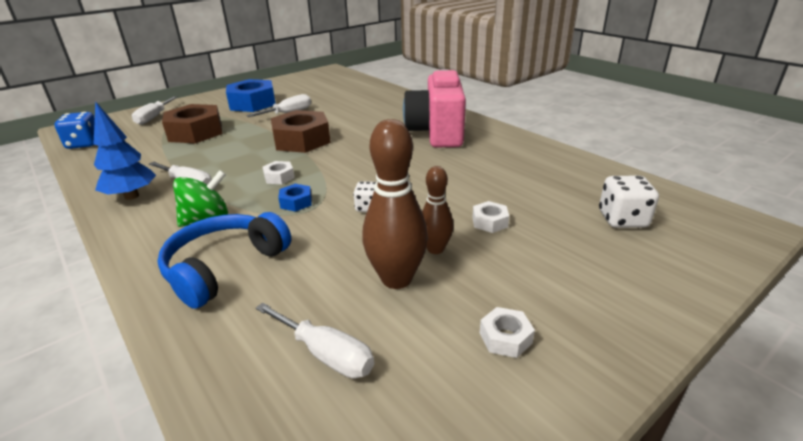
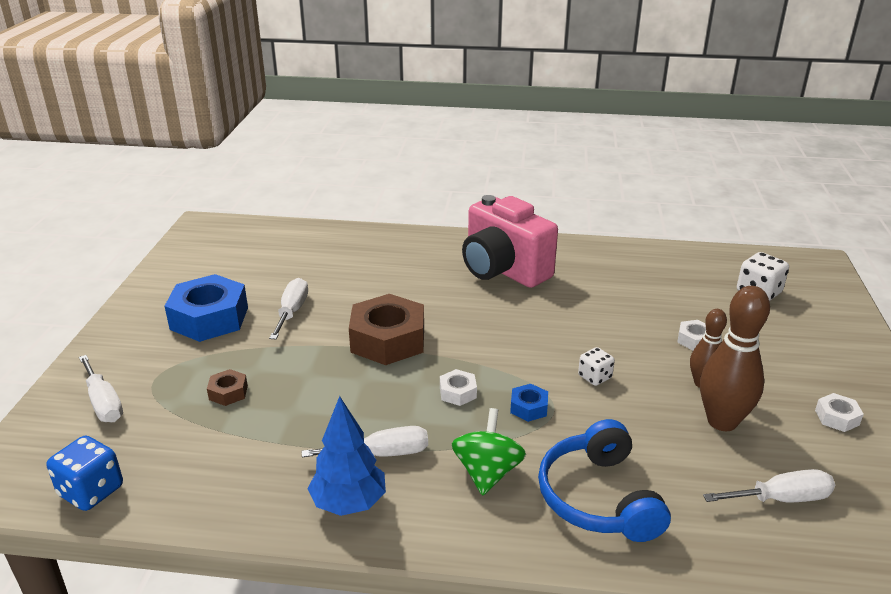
camera: 45 degrees left, 0 degrees up
brown nut [162,104,222,143] -> brown nut [207,369,248,406], size x0.45

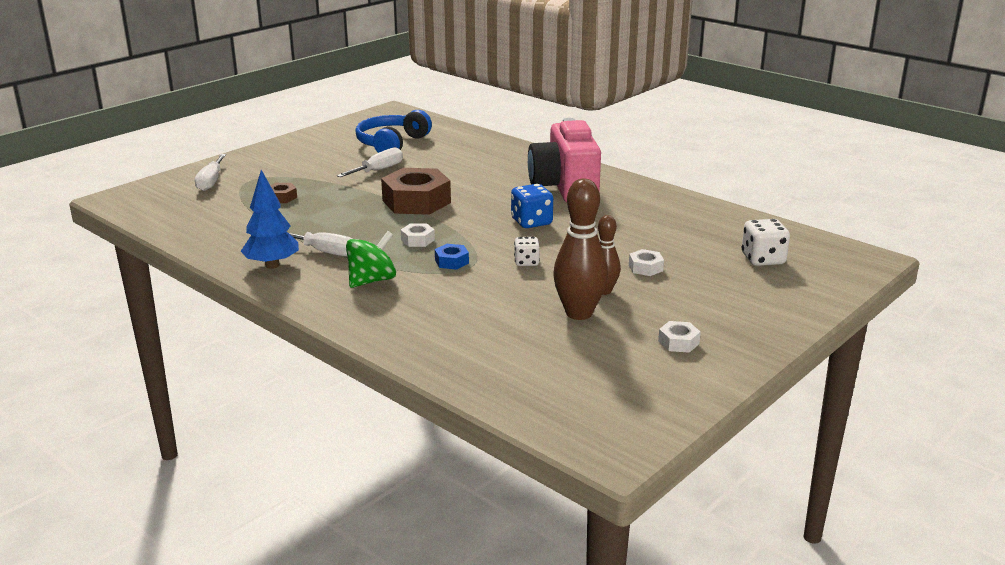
camera: 35 degrees right, 5 degrees down
blue dice [47,436,123,511] -> blue dice moved to [511,184,553,228]
blue nut [164,274,248,342] -> none
blue headphones [538,419,671,542] -> blue headphones moved to [355,110,432,153]
white screwdriver [703,469,835,503] -> none

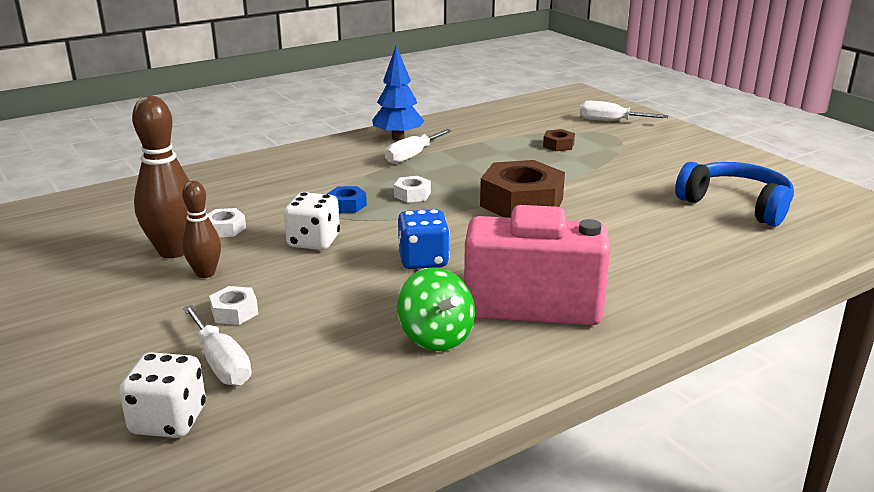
camera: 105 degrees right, 0 degrees up
white screwdriver [337,147,403,177] -> white screwdriver moved to [183,305,252,386]
green spinning top [346,231,396,288] -> green spinning top moved to [397,268,475,351]
white dice [514,237,540,266] -> white dice [284,192,340,250], size x1.57
white nut [658,321,701,353] -> white nut moved to [208,208,246,237]

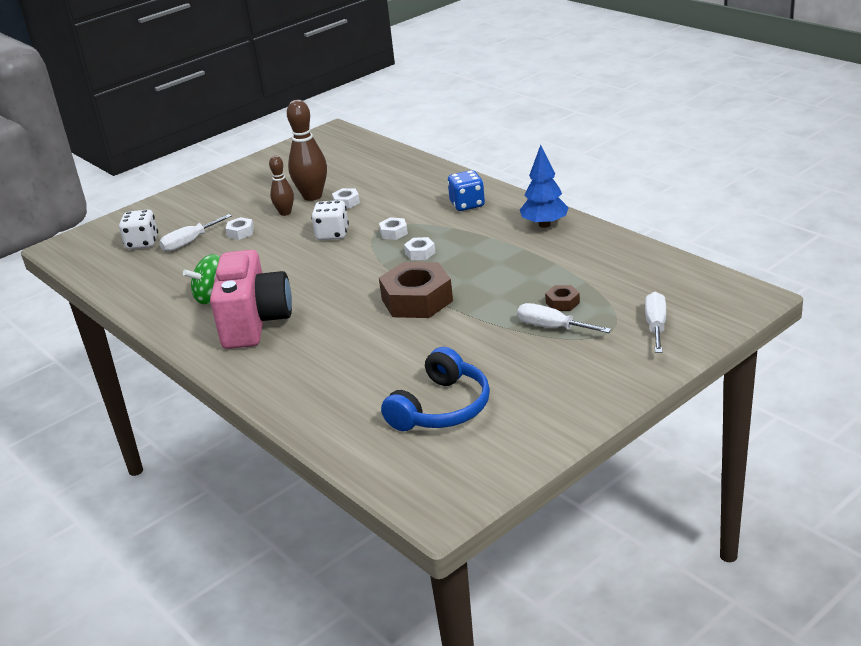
camera: 85 degrees right, 5 degrees up
blue nut [327,186,367,213] -> white nut [379,217,408,240]
white screwdriver [385,129,452,164] -> white screwdriver moved to [517,303,611,333]
blue dice [398,209,450,269] -> blue dice moved to [447,170,485,211]

